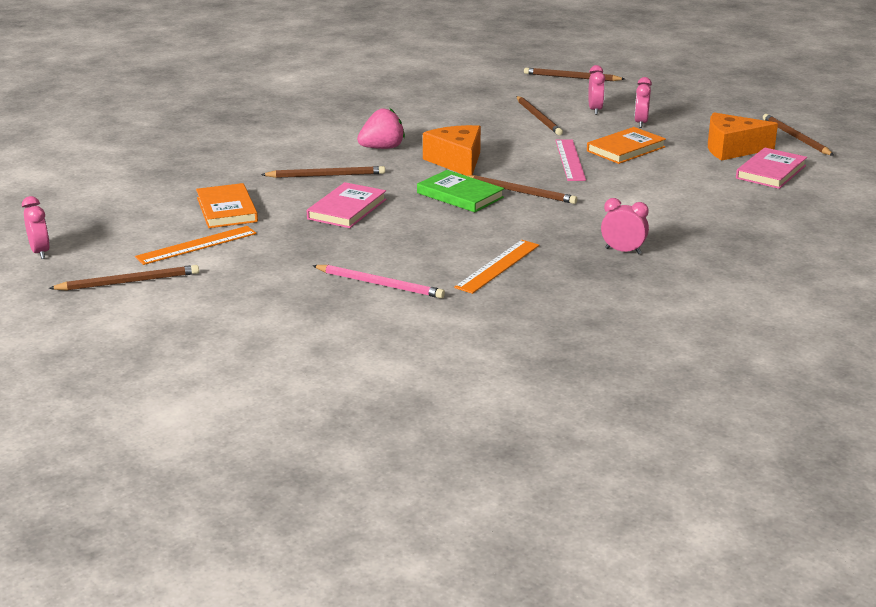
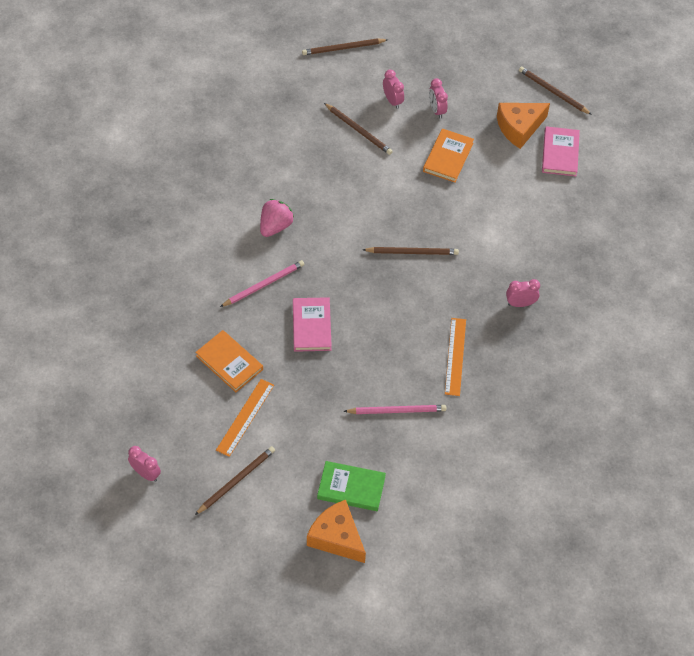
camera: 30 degrees left, 30 degrees up
brown pencil [261,166,385,178] -> pink pencil [220,260,304,307]
green book [417,170,504,212] -> green book moved to [317,461,386,511]
orange cheese [423,125,481,175] -> orange cheese moved to [307,500,366,563]
pink ruler [556,139,586,181] -> none

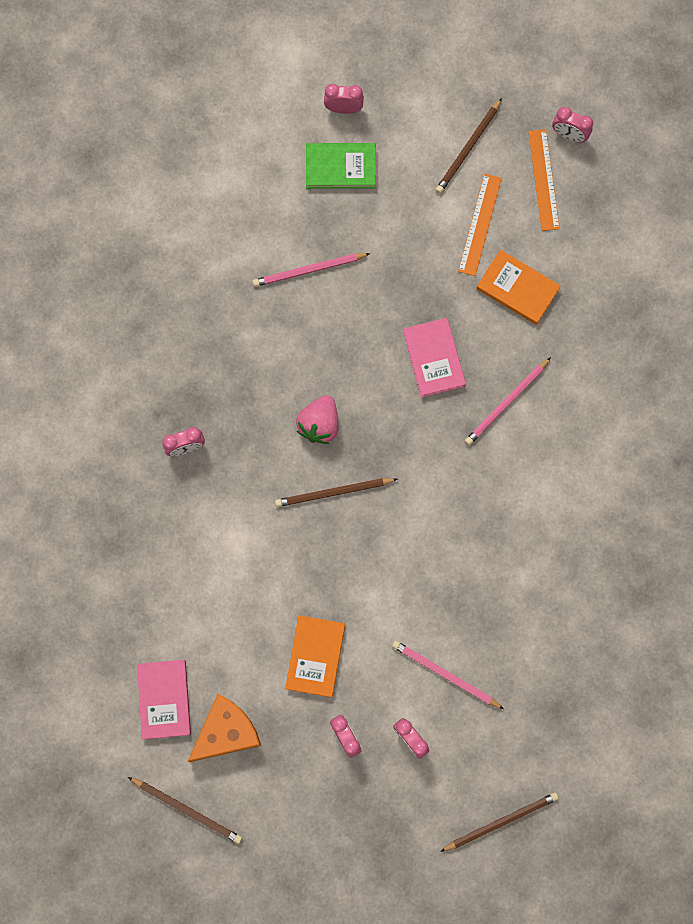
camera: 170 degrees right, 20 degrees up
pink strawberry [260,199,294,237] -> pink strawberry moved to [296,395,339,444]
orange cheese [307,500,366,563] -> pink clock [324,84,364,114]
brown pencil [324,103,393,155] -> pink pencil [392,640,504,709]
orange ruler [445,318,466,396] -> orange ruler moved to [528,129,560,231]

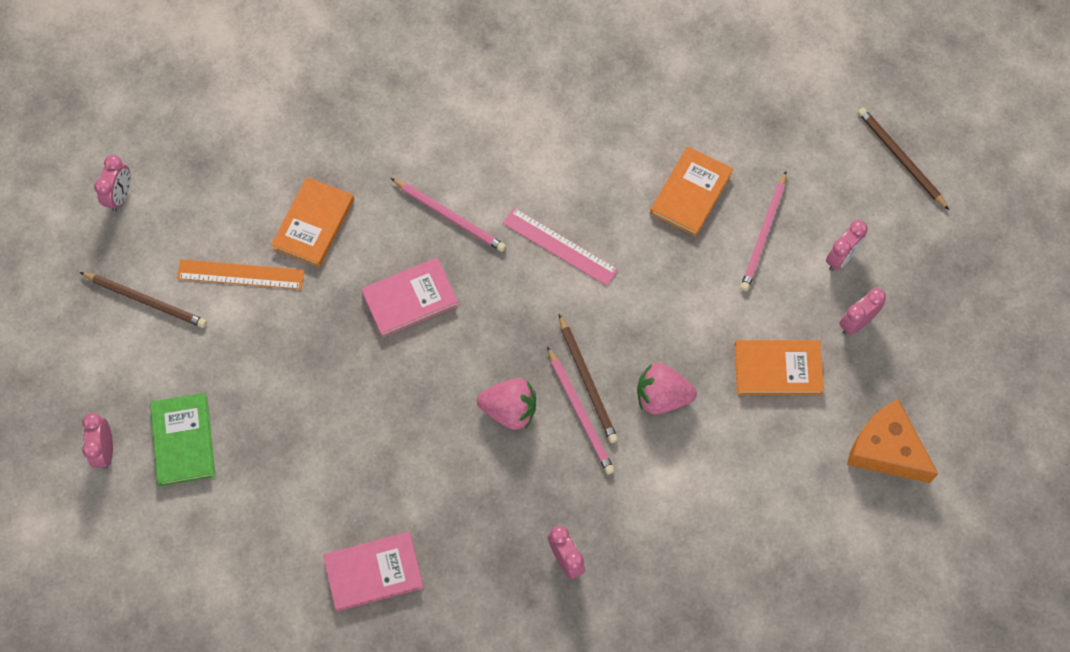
camera: 100 degrees left, 10 degrees down
brown pencil [128,777,242,844] -> none
pink book [137,660,191,740] -> pink book moved to [323,532,424,612]
pink pencil [253,253,370,287] -> pink pencil moved to [547,346,615,474]
orange ruler [528,129,560,231] -> none
none -> pink ruler [503,208,618,286]
none -> pink strawberry [637,363,697,415]
none -> orange book [650,147,733,236]

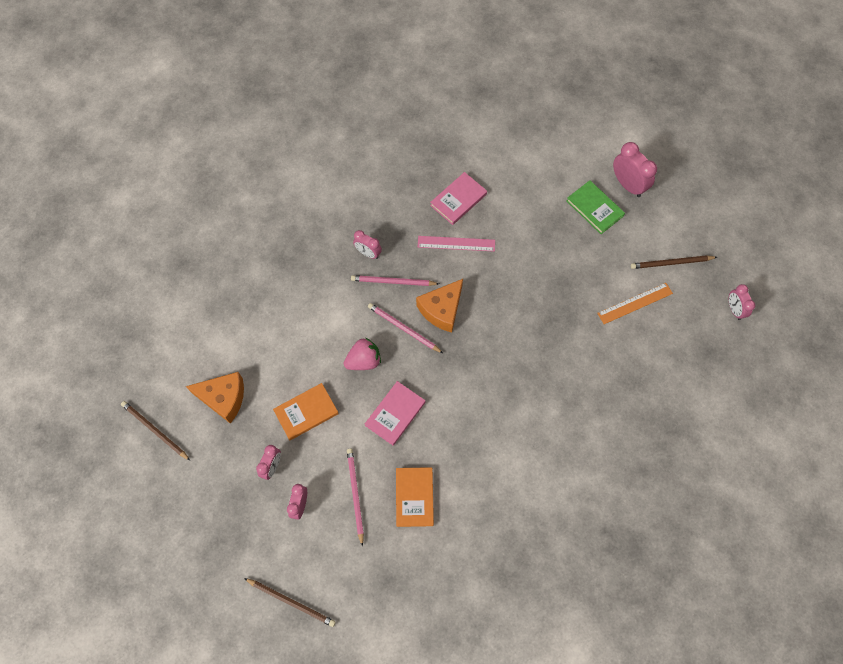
camera: 150 degrees right, 0 degrees up
pink clock [82,413,113,469] -> pink clock [613,142,657,197], size x1.60
orange book [271,177,354,267] -> none
pink book [361,258,459,337] -> pink book moved to [365,381,425,446]
pink pencil [391,178,506,252] -> pink pencil moved to [351,275,439,286]
pink strawberry [477,378,536,430] -> orange cheese [416,279,463,333]
pink ruler [503,208,618,286] -> pink ruler moved to [418,236,495,252]
brown pencil [559,314,618,443] -> brown pencil moved to [121,401,190,460]

